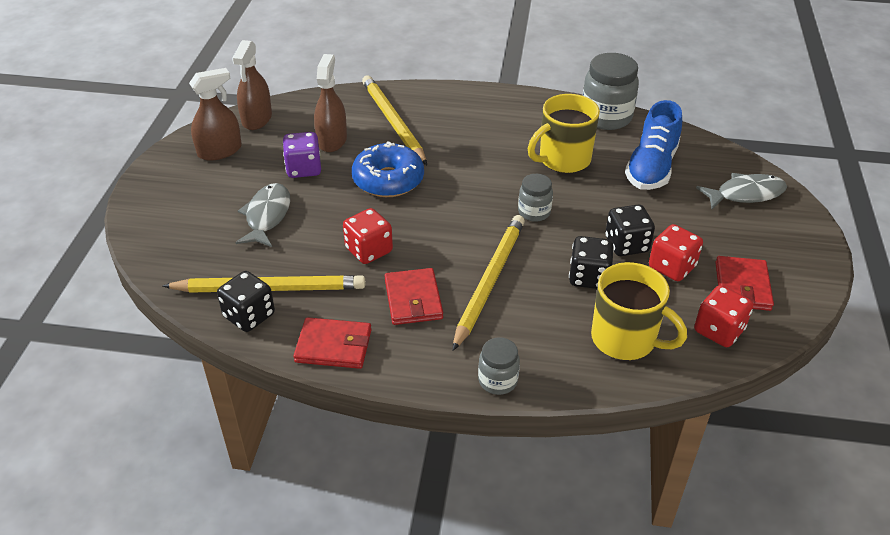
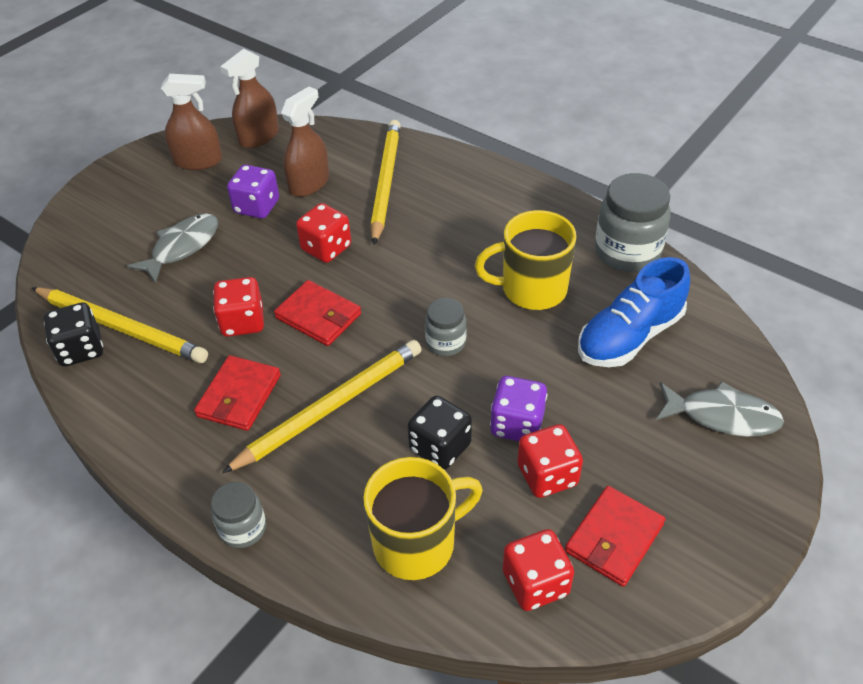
camera: 30 degrees right, 5 degrees up
red wallet [293,317,371,369] -> red wallet moved to [274,280,361,346]
blue donut [352,141,424,197] -> red dice [296,203,351,263]
yellow mug [591,262,687,360] -> yellow mug turned 90 degrees counterclockwise [363,457,483,580]
black dice [605,205,655,256] -> purple dice [490,376,547,441]

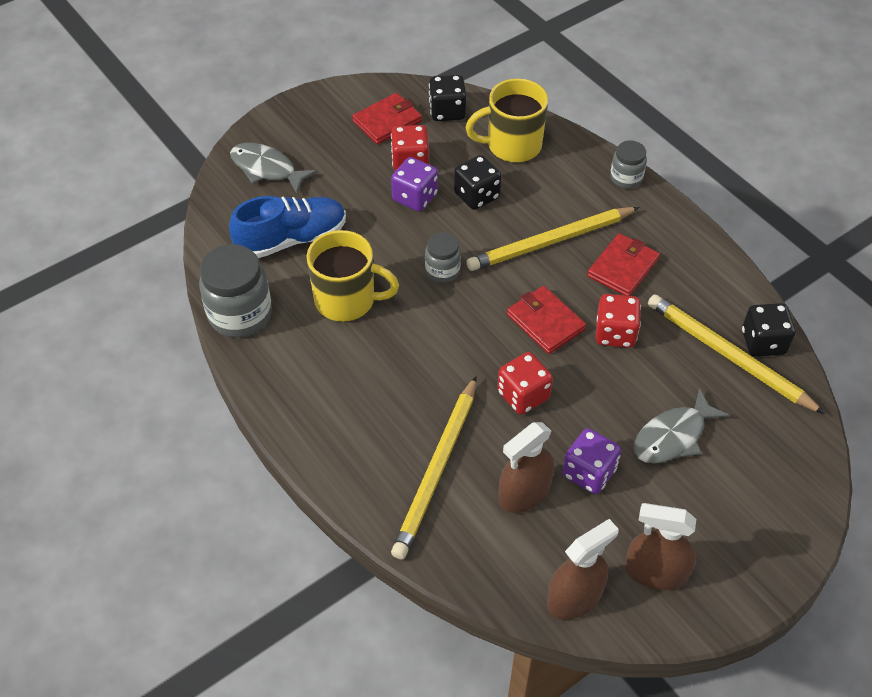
camera: 165 degrees left, 5 degrees up
red dice [503,529,574,611] -> black dice [429,75,466,121]

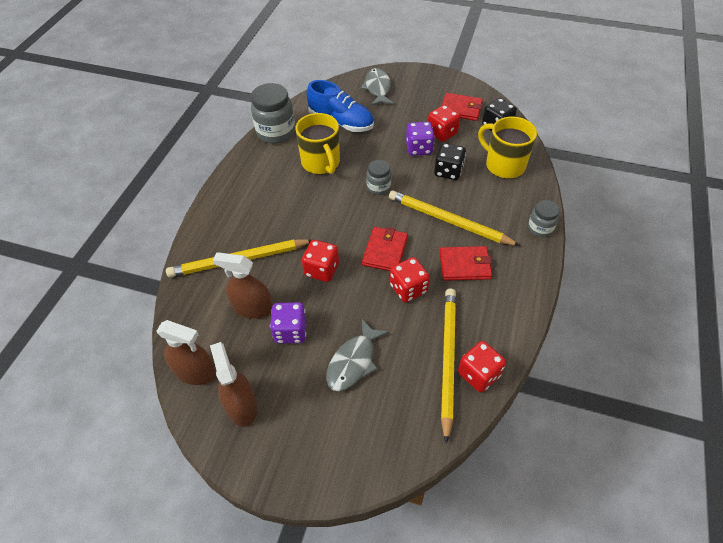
camera: 55 degrees right, 0 degrees up
grey fish [634,388,730,464] -> grey fish turned 75 degrees counterclockwise [326,319,389,391]
black dice [742,303,796,357] -> red dice [458,341,506,392]

